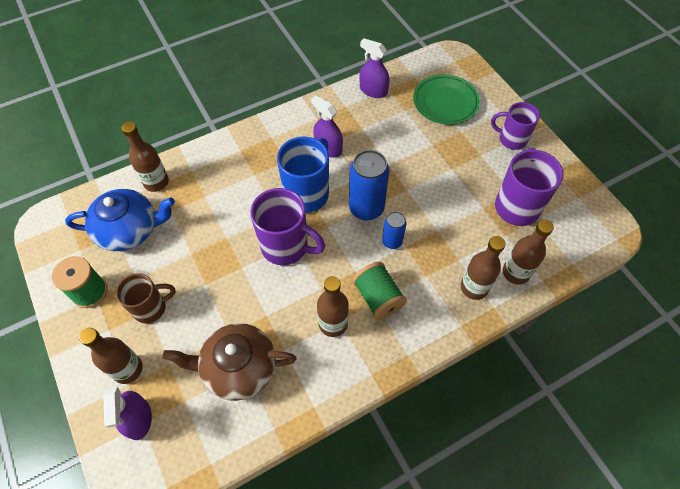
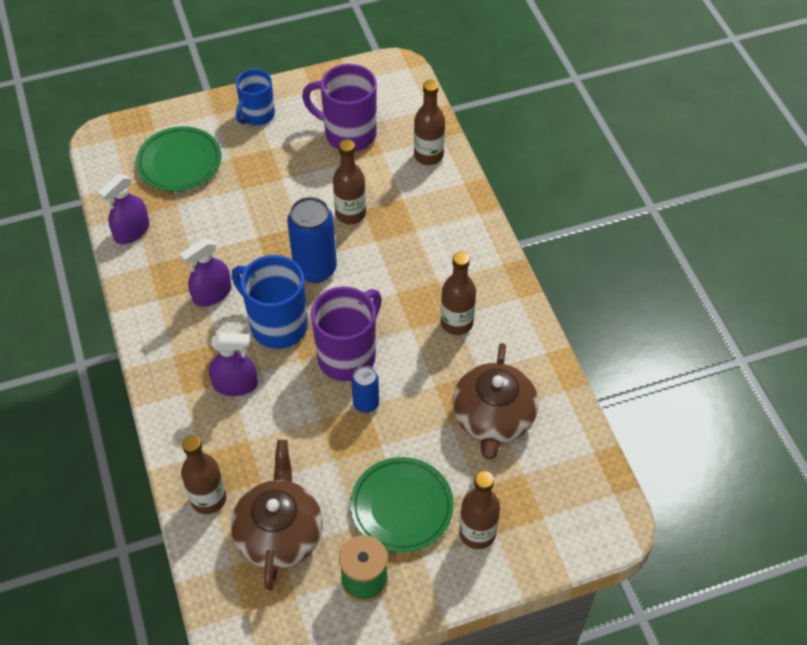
camera: 80 degrees left, 5 degrees down
blue teapot [65,189,175,251] -> brown teapot [231,440,323,590]
purple spray bottle [103,387,152,440] -> purple spray bottle moved to [209,332,258,396]
brown mug [116,273,176,323] -> green plate [350,457,454,552]
green spool [353,262,407,320] -> none
blue can [382,211,407,249] -> blue can moved to [351,366,379,413]
brown bottle [461,236,505,300] -> brown bottle moved to [333,139,366,224]
purple mug [491,102,540,150] -> blue mug [236,69,275,125]

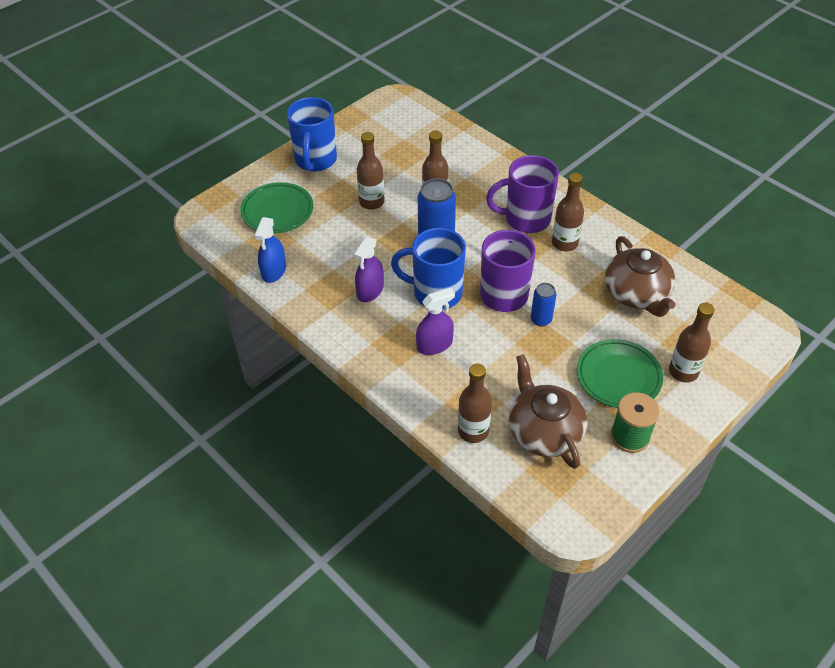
camera: 25 degrees left, 5 degrees down
purple spray bottle [98,174,149,244] -> blue spray bottle [254,217,286,283]
blue mug [236,69,275,125] -> blue mug [287,97,337,172], size x1.52
purple mug [302,64,377,151] -> purple mug moved to [486,155,559,233]
brown bottle [414,80,445,165] -> brown bottle moved to [357,132,385,210]

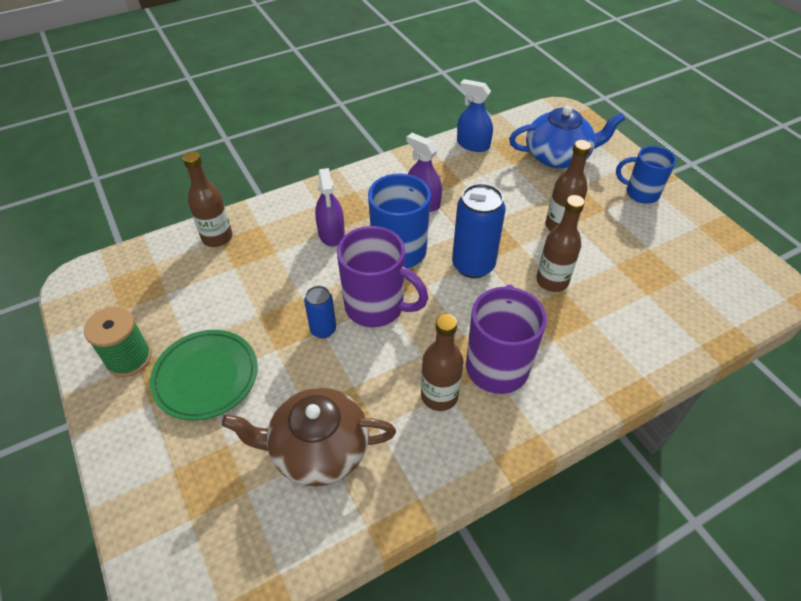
camera: 105 degrees right, 0 degrees up
green plate [240,182,313,234] -> blue teapot [509,106,625,168]
blue mug [287,97,337,172] -> blue mug [616,146,676,204], size x0.66
brown teapot [509,354,588,469] -> none
brown bottle [669,303,714,382] -> none

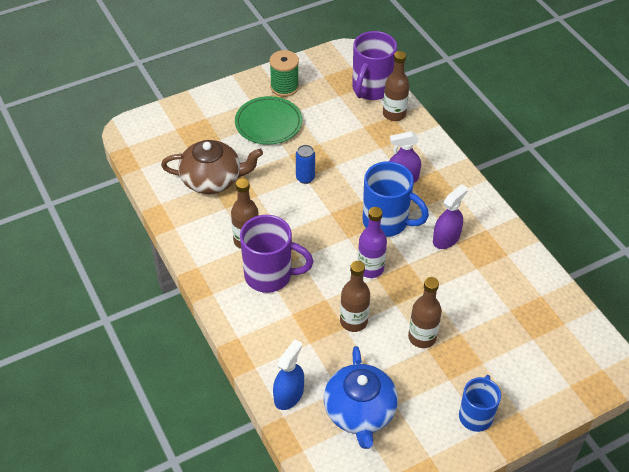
camera: 90 degrees right, 0 degrees up
brown teapot [222,388,396,486] -> brown teapot turned 90 degrees clockwise [161,140,263,194]
purple mug [337,226,428,327] -> purple mug moved to [352,31,397,100]
blue can [452,183,506,278] -> purple bottle [358,207,387,278]
blue spray bottle [457,79,493,152] -> blue spray bottle moved to [273,339,304,410]
blue teapot [509,106,625,168] -> blue teapot moved to [324,346,398,449]

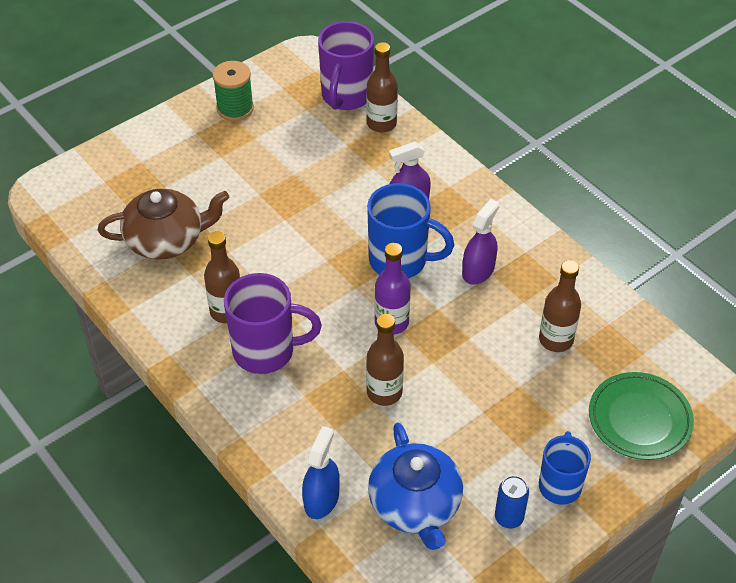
camera: 10 degrees left, 0 degrees up
green plate [235,96,302,145] -> green plate moved to [589,372,694,460]
blue can [296,145,315,184] -> blue can moved to [495,476,529,528]
brown bottle [408,277,442,348] -> brown bottle moved to [539,260,581,352]

